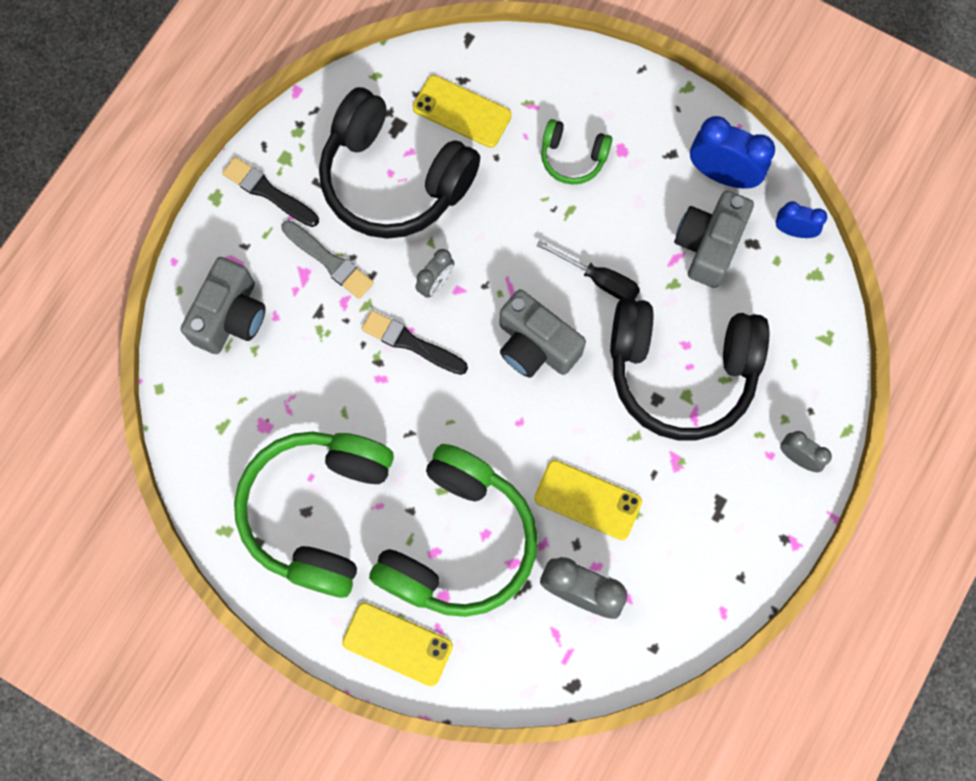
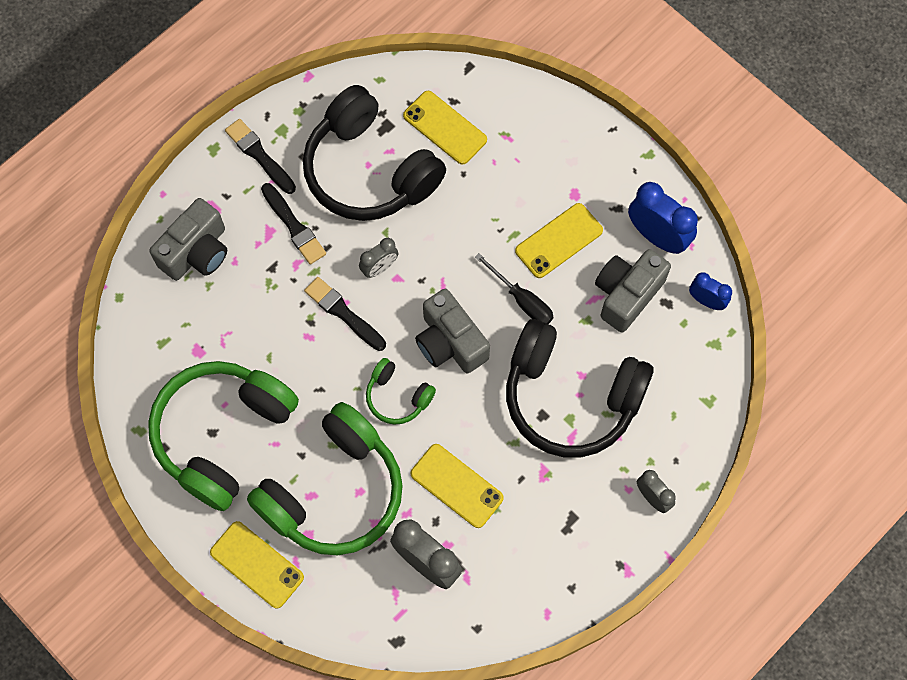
camera: 15 degrees right, 5 degrees down
grey brush [281,220,374,299] -> black brush [261,183,326,265]
green headphones [541,119,612,185] -> green headphones moved to [366,358,436,425]
none -> yellow phone [515,203,603,278]

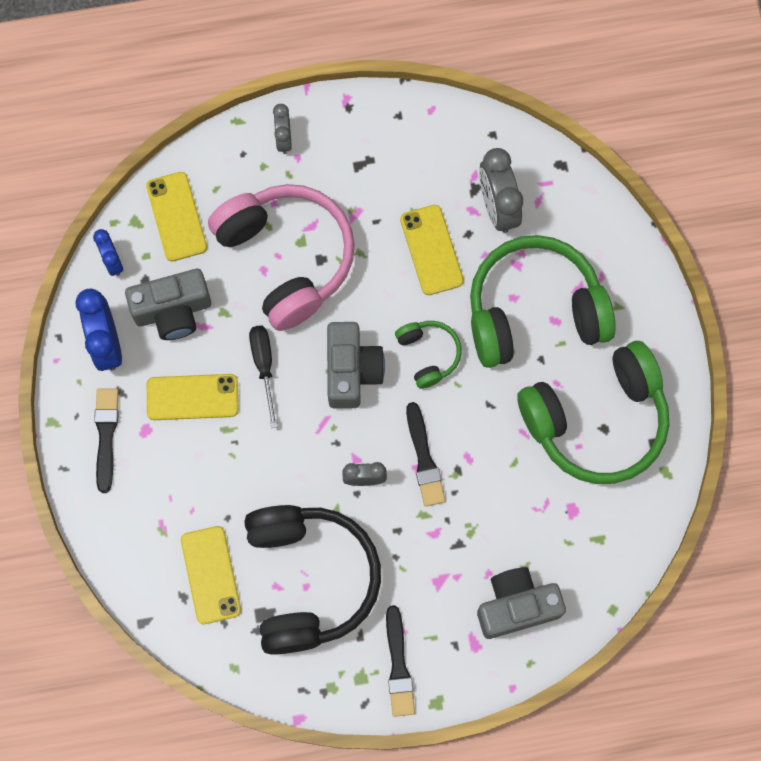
camera: 145 degrees left, 5 degrees up
yellow phone [210,521,304,609] -> yellow phone moved to [146,172,207,262]
black brush [261,183,326,265] -> black brush moved to [94,389,119,493]
black headphones [506,319,654,458] -> pink headphones [208,184,355,331]

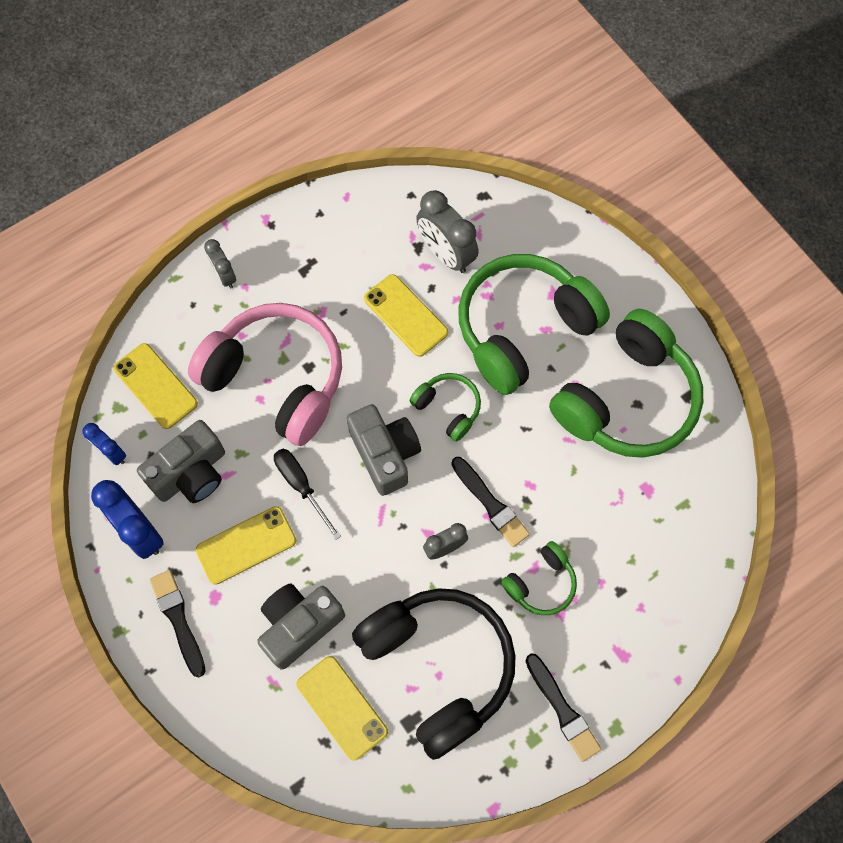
camera: 25 degrees left, 5 degrees down
grey camera [477,567,566,639] -> grey camera moved to [257,583,345,670]
none -> green headphones [501,541,577,615]

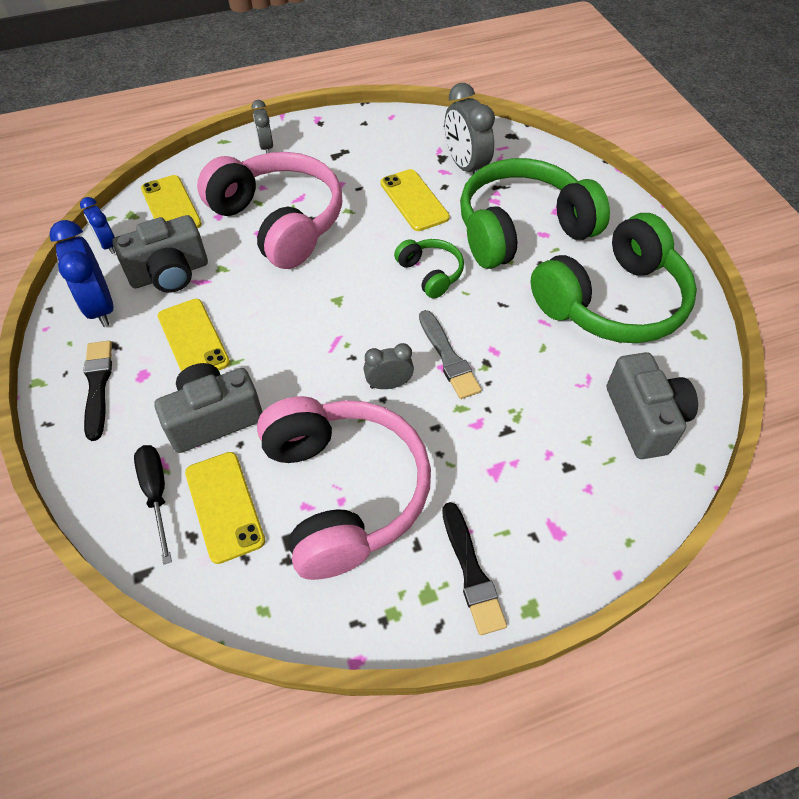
camera: 15 degrees right, 15 degrees down
yellow phone [196,506,296,585] -> yellow phone turned 75 degrees clockwise [158,299,230,372]
black screwdriver [274,449,341,540] -> black screwdriver moved to [134,445,172,565]
grey camera [347,404,421,496] -> grey camera moved to [607,352,698,459]
black headphones [352,588,516,760] -> pink headphones [257,396,431,580]
black brush [451,457,530,547] -> grey brush [419,310,481,399]
green headphones [501,541,577,615] -> none

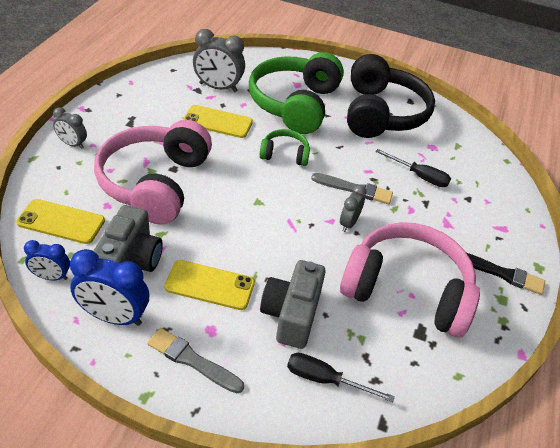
camera: 55 degrees left, 10 degrees down
black brush [83,341,112,441] -> grey brush [147,328,244,393]
yellow phone [185,452,265,564] -> none
pink headphones [197,152,342,269] -> pink headphones turned 75 degrees counterclockwise [94,120,212,225]
green headphones [531,213,697,343] -> black headphones [347,54,435,138]
grey camera [607,352,698,459] -> none
none -> black screwdriver [376,149,451,187]

